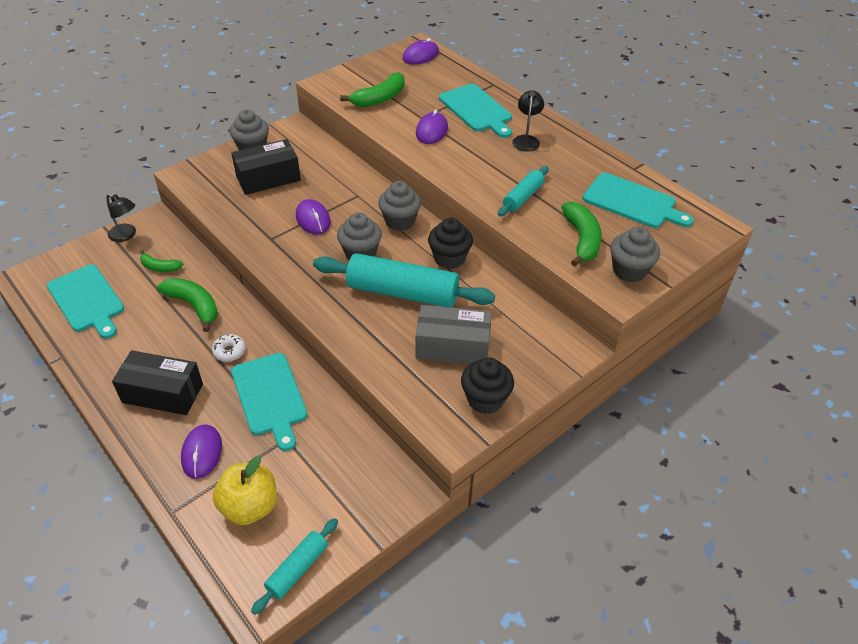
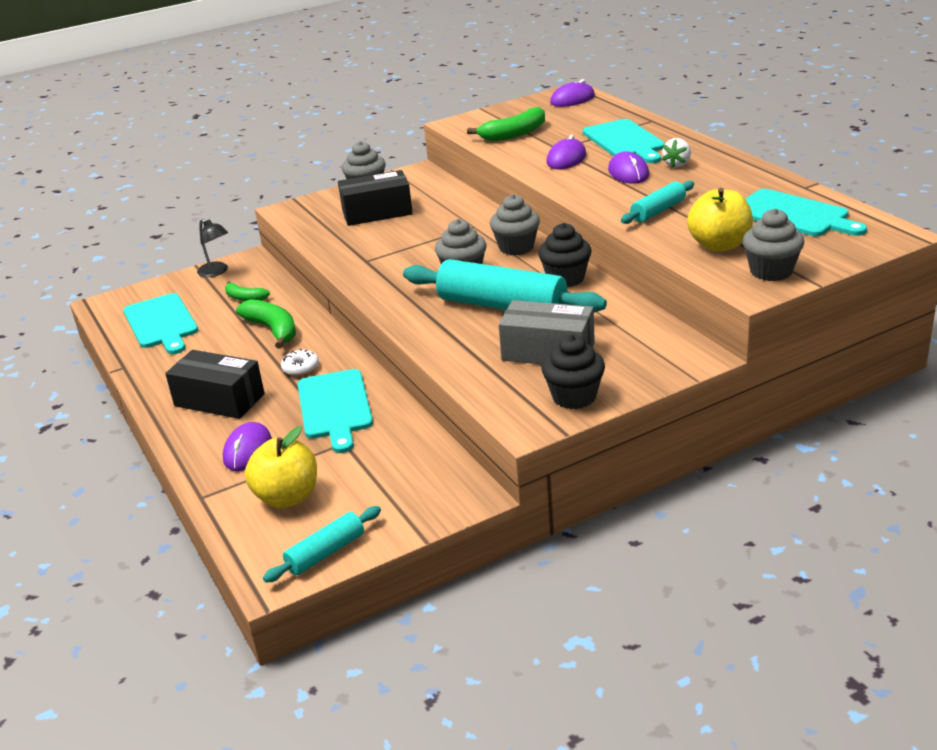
camera: 15 degrees right, 15 degrees down
purple mouse [296,199,331,235] -> purple mouse moved to [608,151,649,184]
black lamp [512,90,544,152] -> white strawberry [662,138,691,168]
green banana [561,202,602,266] -> yellow apple [687,188,753,252]

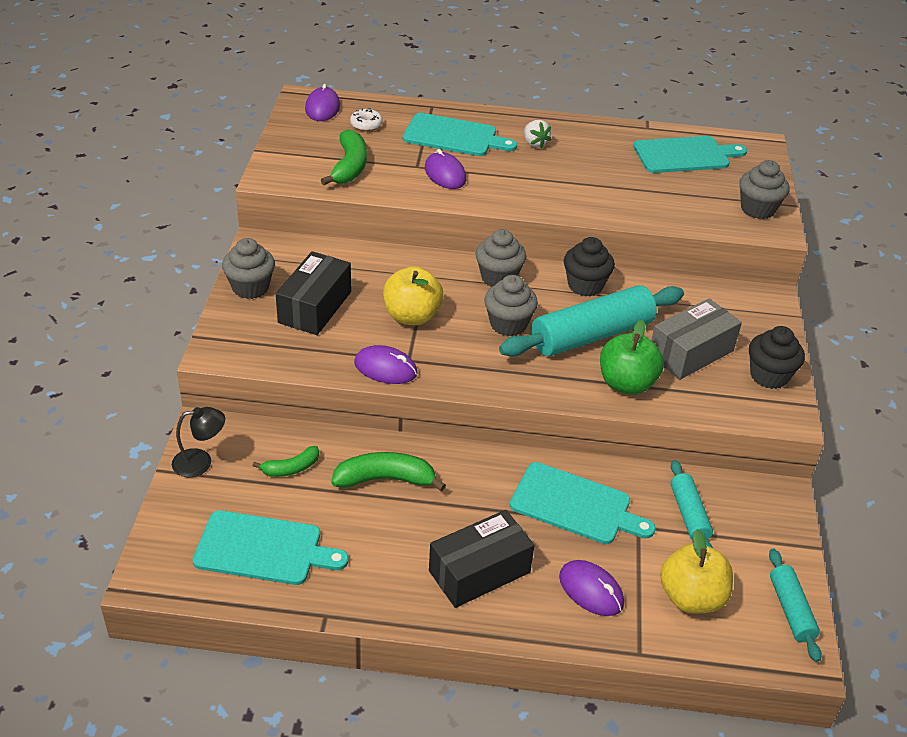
camera: 60 degrees left, 10 degrees up
white donut [281,349,319,376] -> white donut moved to [350,109,383,131]
purple mouse [608,151,649,184] -> purple mouse moved to [354,345,418,384]
turquoise rolling pin [621,181,694,224] -> turquoise rolling pin moved to [670,460,713,548]
yellow apple [687,188,753,252] -> yellow apple moved to [383,267,443,325]
none -> green apple [600,320,664,395]

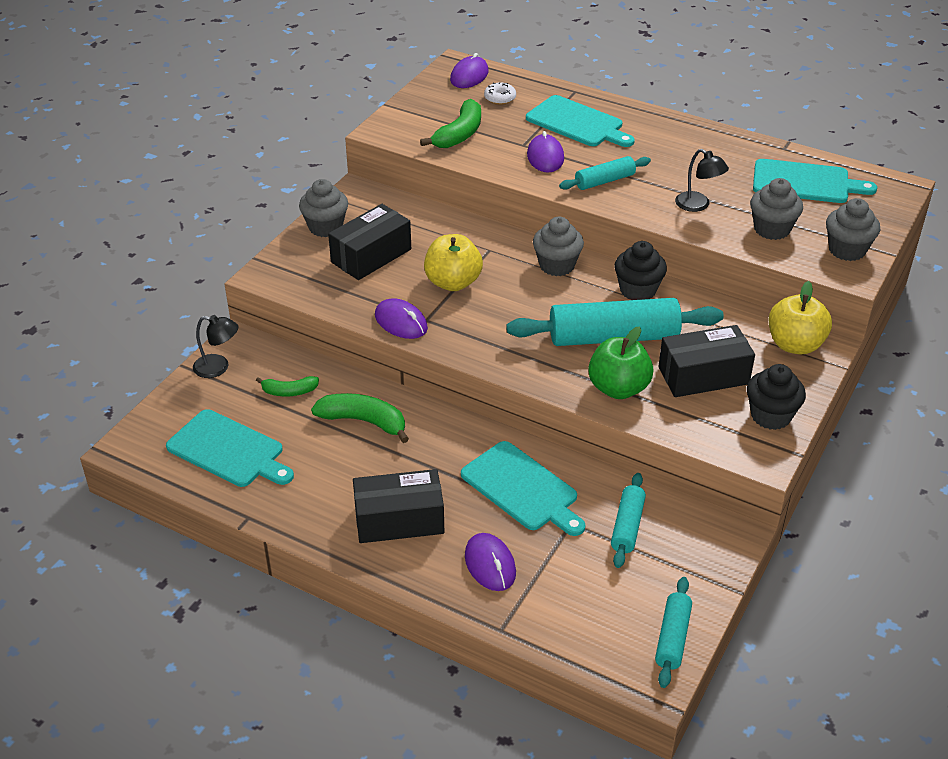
camera: 25 degrees right, 0 degrees up
grey cupcake [484,275,538,336] -> grey cupcake moved to [750,178,803,240]
white strawberry [524,120,551,148] -> none
grey box [651,298,742,380] -> black box [658,325,755,397]
yellow apple [660,529,733,614] -> yellow apple moved to [769,281,832,355]
none -> turquoise rolling pin [559,156,651,190]
none -> black lamp [675,149,729,212]

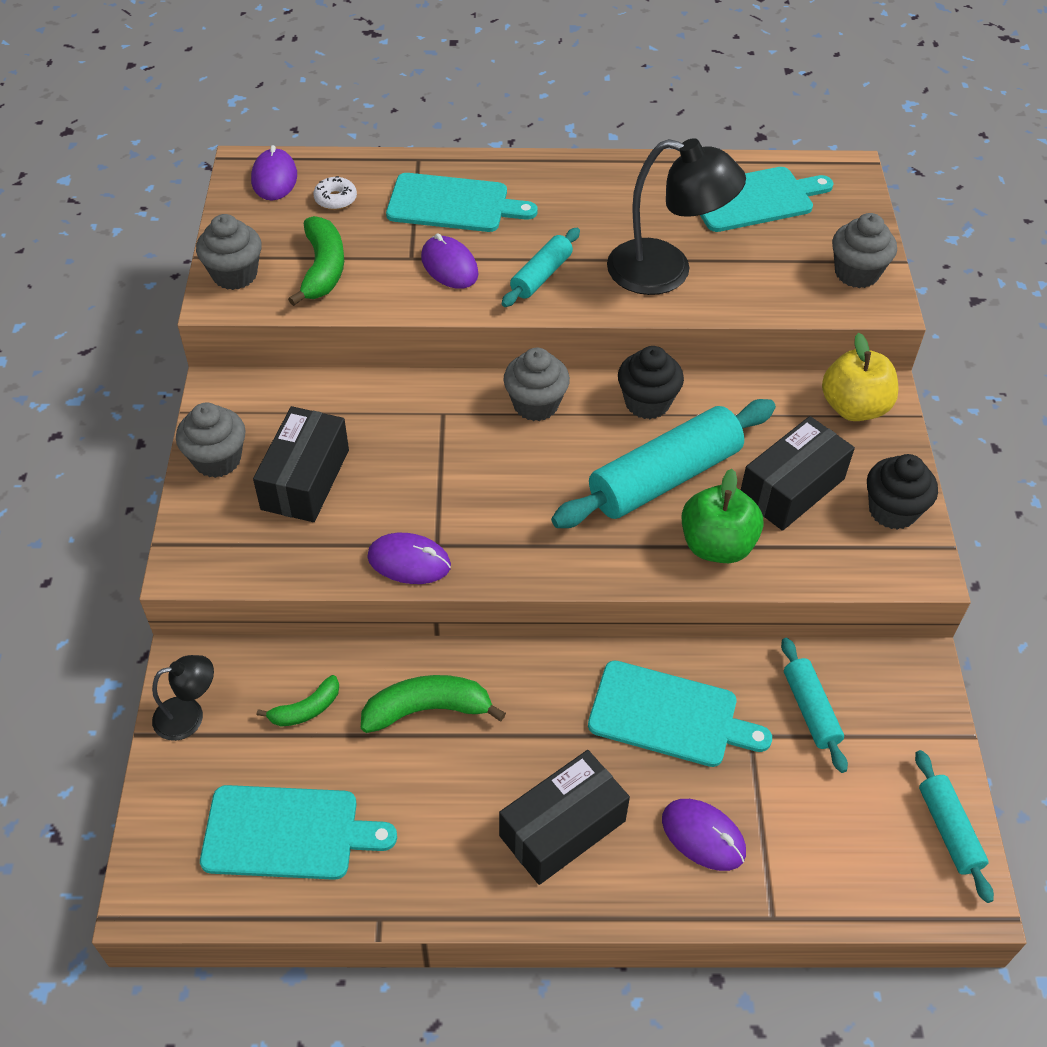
camera: 30 degrees left, 10 degrees up
yellow apple [424,234,483,291] -> none
black lamp [675,149,729,212] -> black lamp [607,138,746,295], size x1.93
grey cupcake [750,178,803,240] -> grey cupcake moved to [196,214,262,290]

